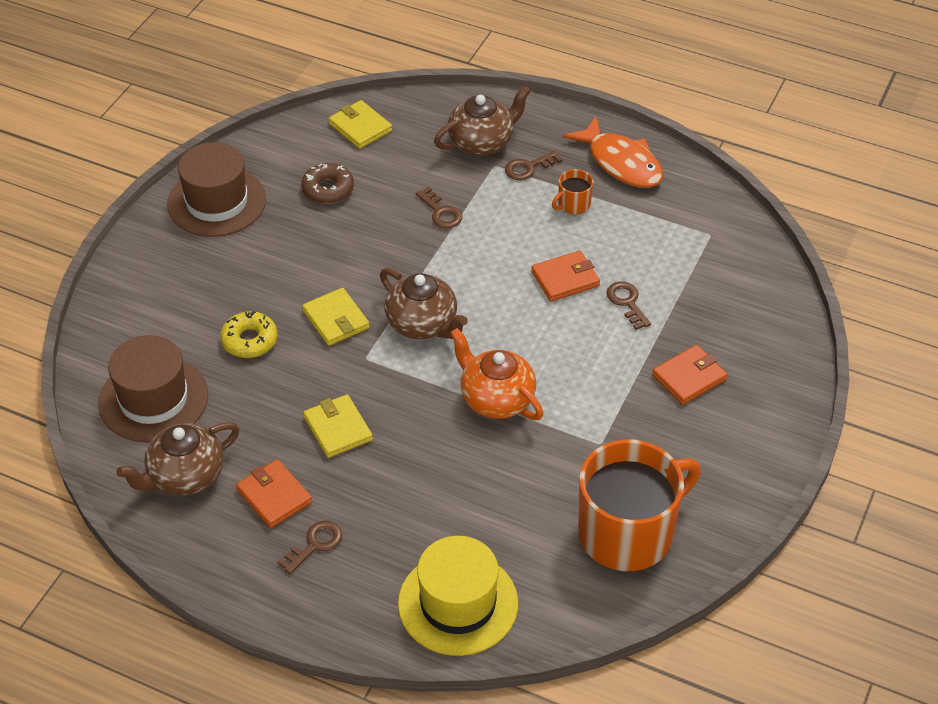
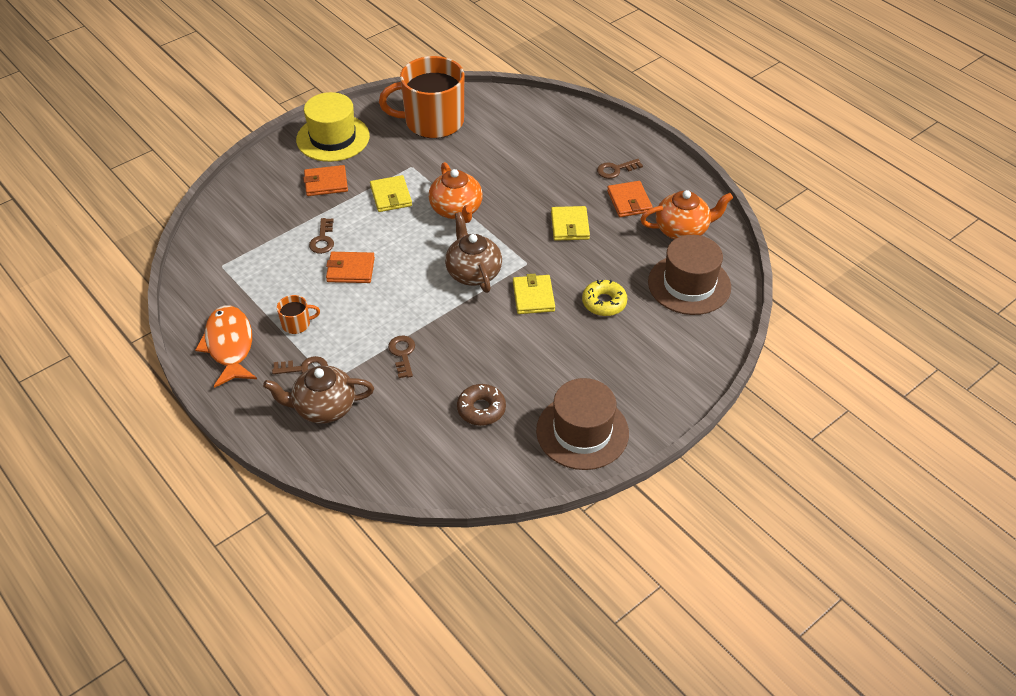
camera: 155 degrees left, 0 degrees up
brown teapot [116,422,240,496] -> orange teapot [640,190,733,239]
yellow wallet [329,100,392,149] -> yellow wallet moved to [370,175,412,212]
yellow hat [398,536,518,656] -> yellow hat moved to [296,92,370,162]

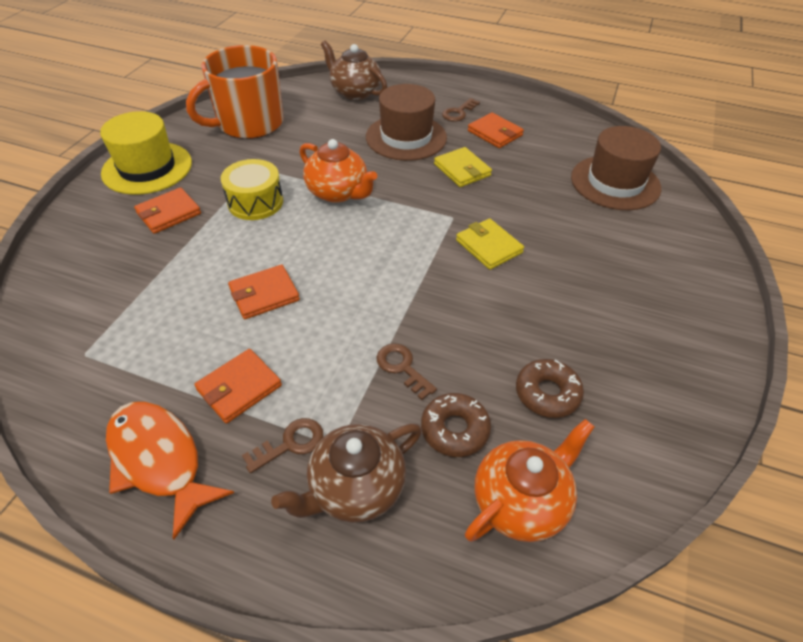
camera: 30 degrees left, 0 degrees up
orange mug [277,295,320,334] -> orange wallet [194,349,282,424]
brown key [309,218,334,254] -> none
yellow wallet [370,175,412,212] -> yellow drum [221,159,283,220]
brown teapot [445,212,502,293] -> brown teapot moved to [321,41,387,100]
brown hat [536,378,629,470] -> brown hat moved to [366,84,447,161]
yellow donut [582,280,628,316] -> none
orange teapot [640,190,733,239] -> orange teapot moved to [465,419,594,542]
none -> brown donut [421,393,491,457]

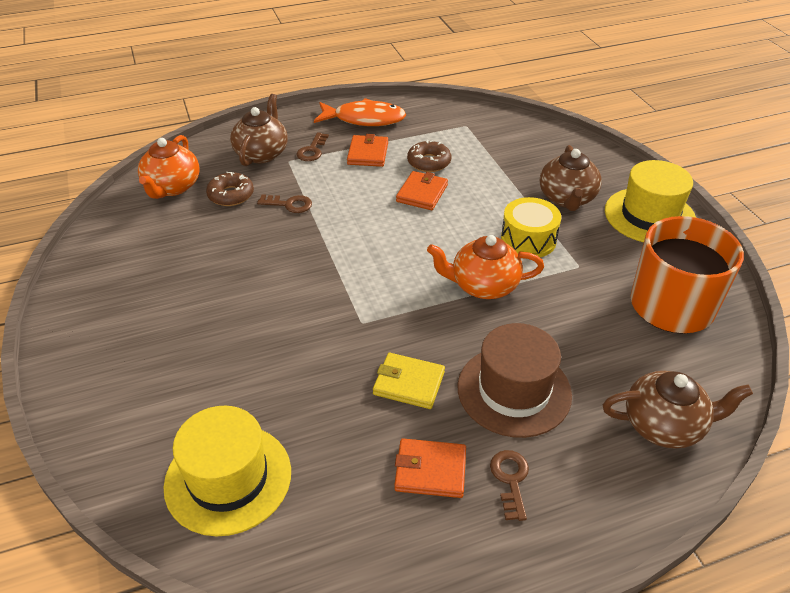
camera: 140 degrees right, 5 degrees down
orange wallet [134,187,201,234] -> brown teapot [540,145,602,211]
yellow wallet [456,218,524,270] -> none
brown donut [516,359,584,418] -> brown donut moved to [407,140,451,172]
brown hat [571,126,661,210] -> yellow hat [163,406,291,536]

